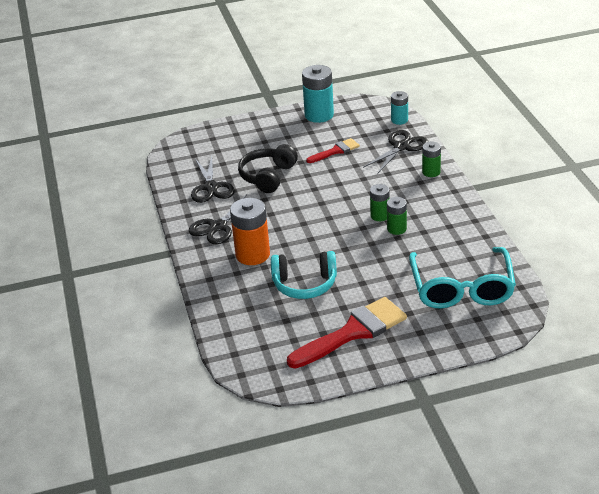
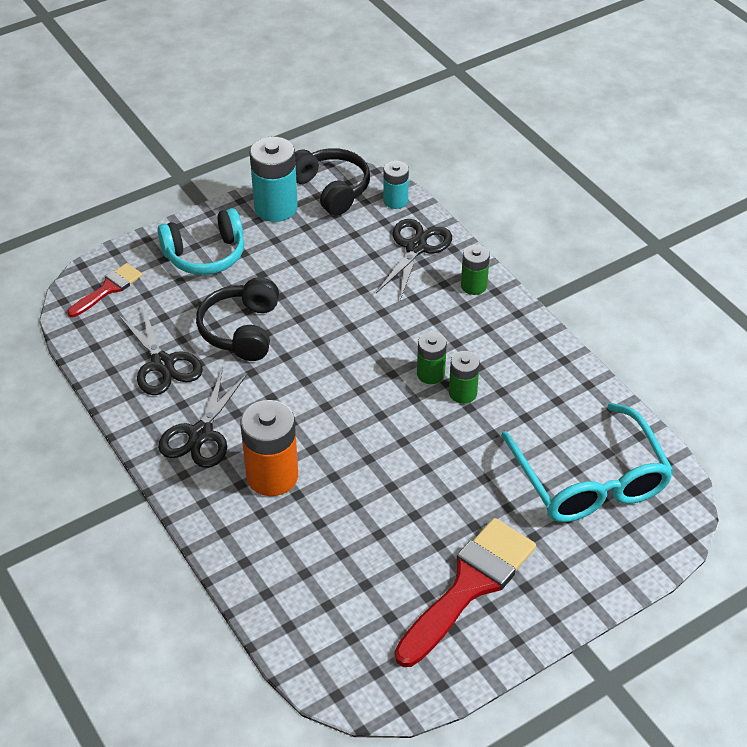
camera: 20 degrees left, 10 degrees up
turquoise headphones [271,251,337,299] -> turquoise headphones moved to [157,208,244,275]
red brush [306,138,360,163] -> red brush moved to [67,263,142,317]
none -> black headphones [295,148,370,216]

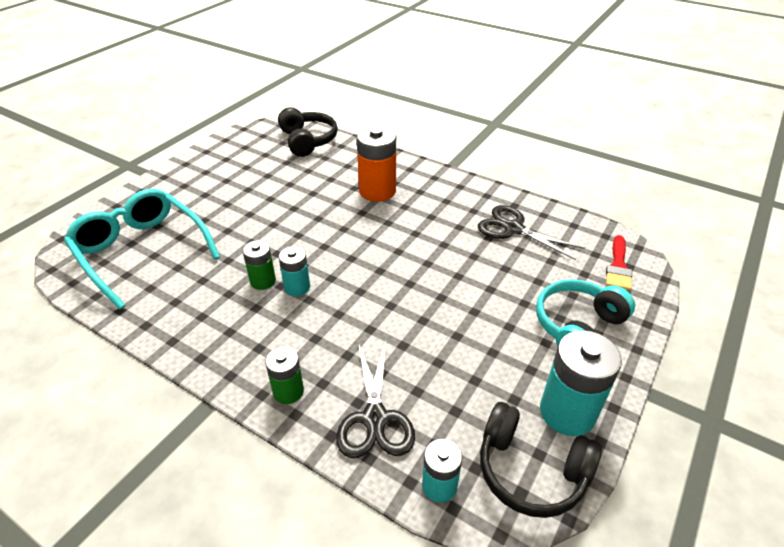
camera: 155 degrees right, 5 degrees down
black scissors [158,368,248,468] -> none
black headphones [196,277,279,361] -> black headphones moved to [278,107,338,157]
red brush [395,518,536,667] -> none
green battery [417,332,447,384] -> turquoise battery [278,246,310,296]

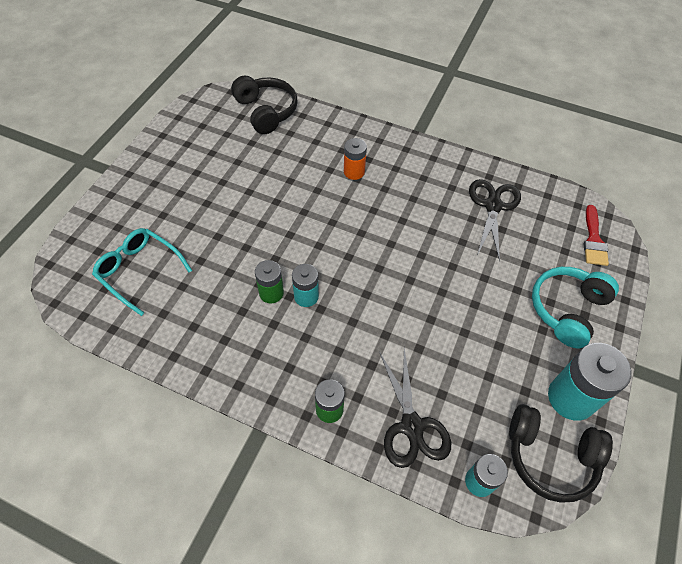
camera: 10 degrees left, 15 degrees up
turquoise glasses [64,189,220,309] -> turquoise glasses [92,228,192,316], size x0.65
orange battery [356,126,396,202] -> orange battery [344,138,367,180], size x0.57
black scissors [478,205,585,260] -> black scissors turned 75 degrees clockwise [469,179,521,261]

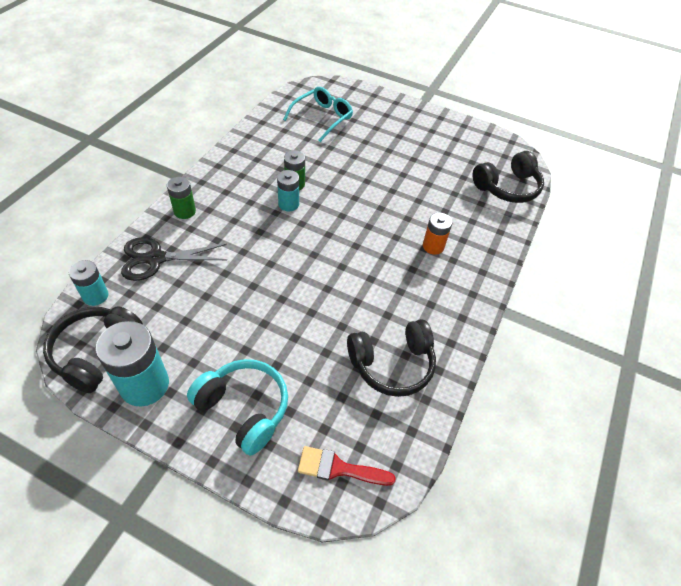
camera: 90 degrees right, 5 degrees down
black scissors [469,179,521,261] -> black headphones [347,319,436,397]

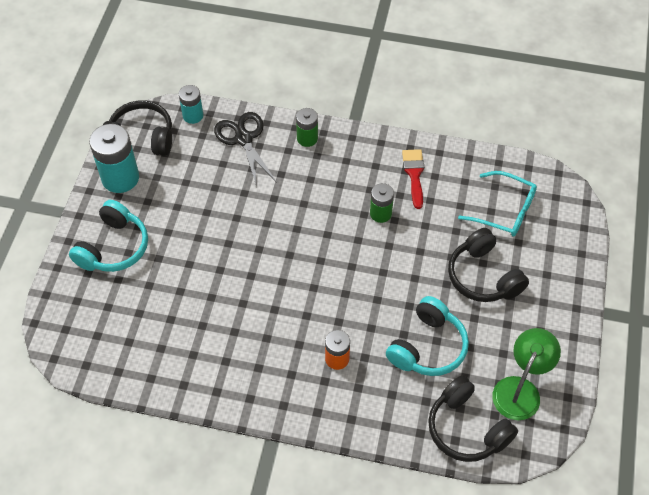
camera: 80 degrees right, 5 degrees up
turquoise battery [277,170,299,211] -> none
red brush [298,446,396,486] -> red brush moved to [402,149,424,209]
black headphones [347,319,436,397] -> black headphones moved to [448,228,529,302]
none -> turquoise headphones [386,296,469,376]
none -> green lamp [492,328,561,420]

